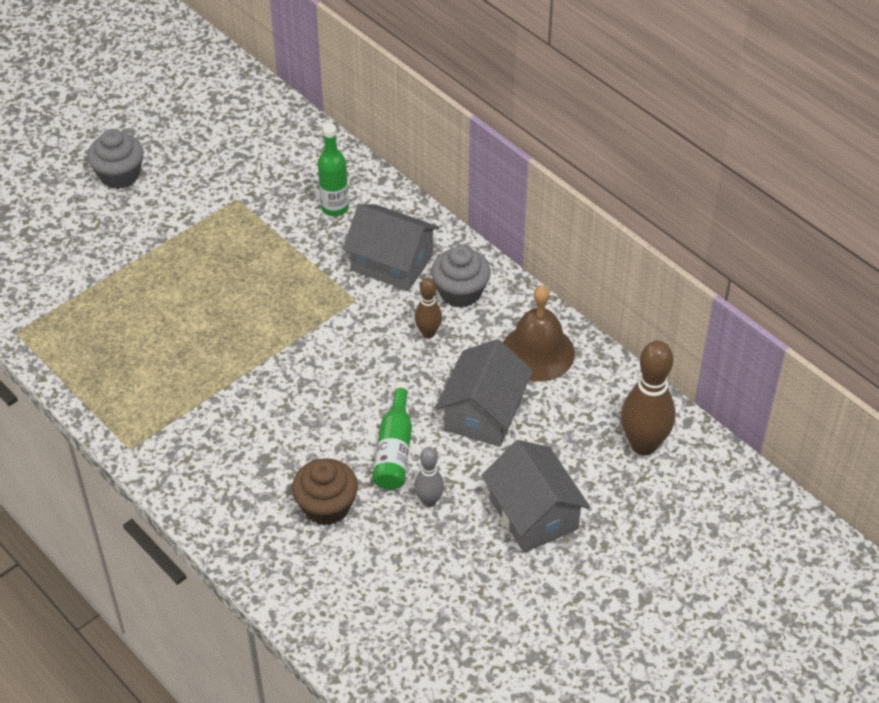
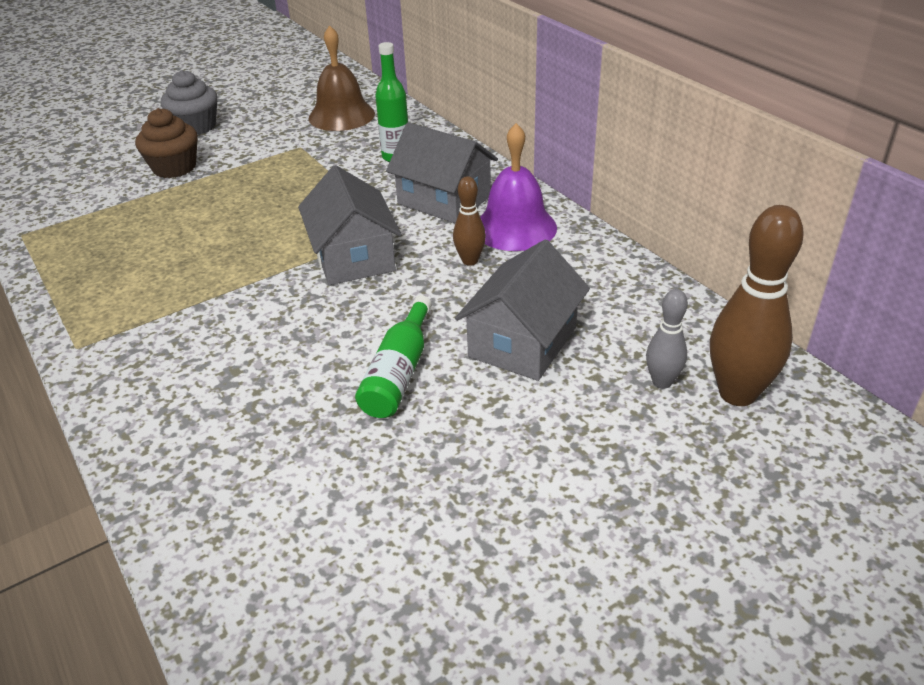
camera: 10 degrees right, 10 degrees down
brown cupcake [292,458,358,525] -> brown cupcake moved to [135,108,198,178]
grey bowling pin [414,447,444,507] -> grey bowling pin moved to [646,289,688,389]
grey cupcake [431,245,491,308] -> purple bell [480,123,557,251]
grey house [481,440,590,553] -> grey house moved to [298,165,402,285]
brown bell [503,285,575,382] -> brown bell moved to [309,25,375,131]

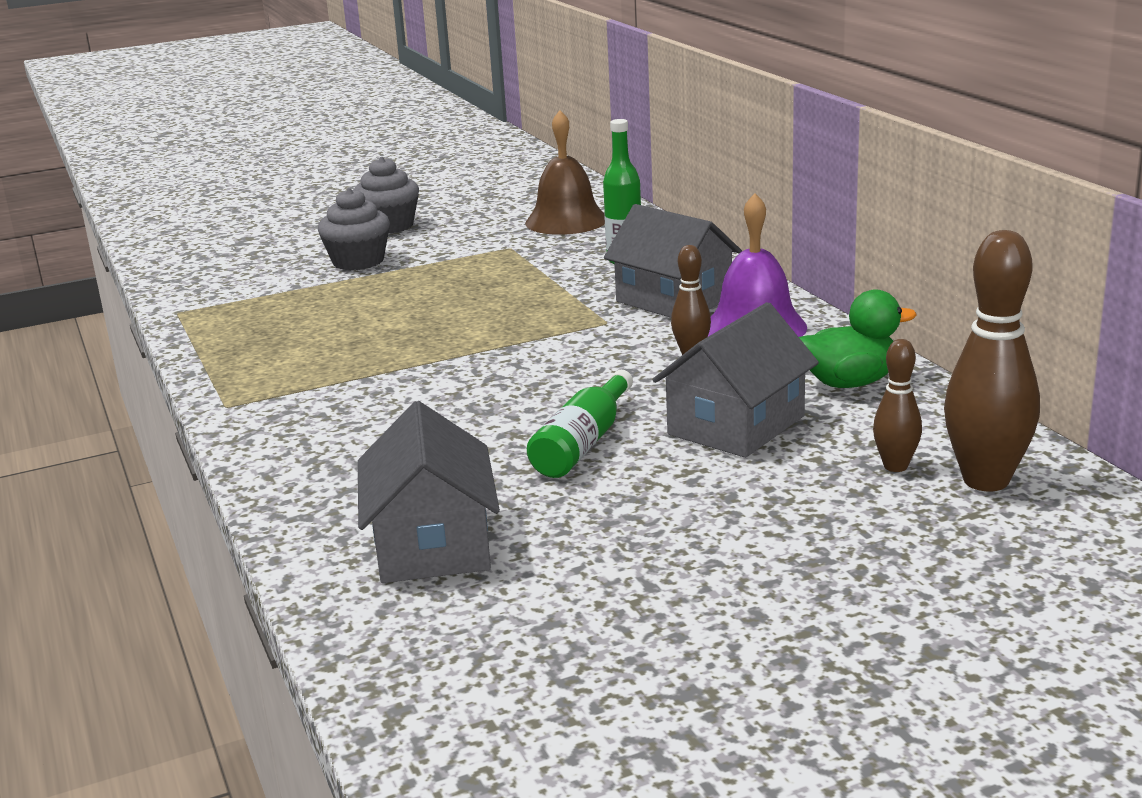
camera: 10 degrees right, 15 degrees down
brown cupcake [135,108,198,178] -> grey cupcake [318,188,390,270]
grey house [298,165,402,285] -> grey house moved to [358,401,500,583]
grey bowling pin [646,289,688,389] -> brown bowling pin [873,339,922,472]
none -> green duck [799,289,917,388]

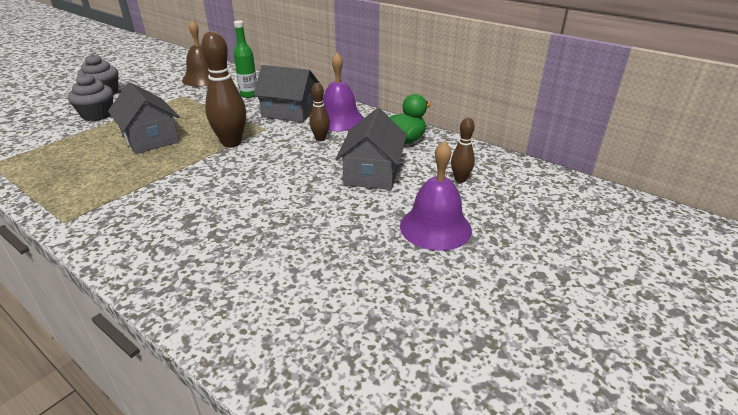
camera: 30 degrees left, 10 degrees up
grey house [358,401,500,583] -> grey house moved to [108,82,180,154]
green bottle [527,370,633,478] -> none
brown bowling pin [944,230,1040,491] -> brown bowling pin moved to [201,31,246,148]
none -> purple bell [400,141,472,251]

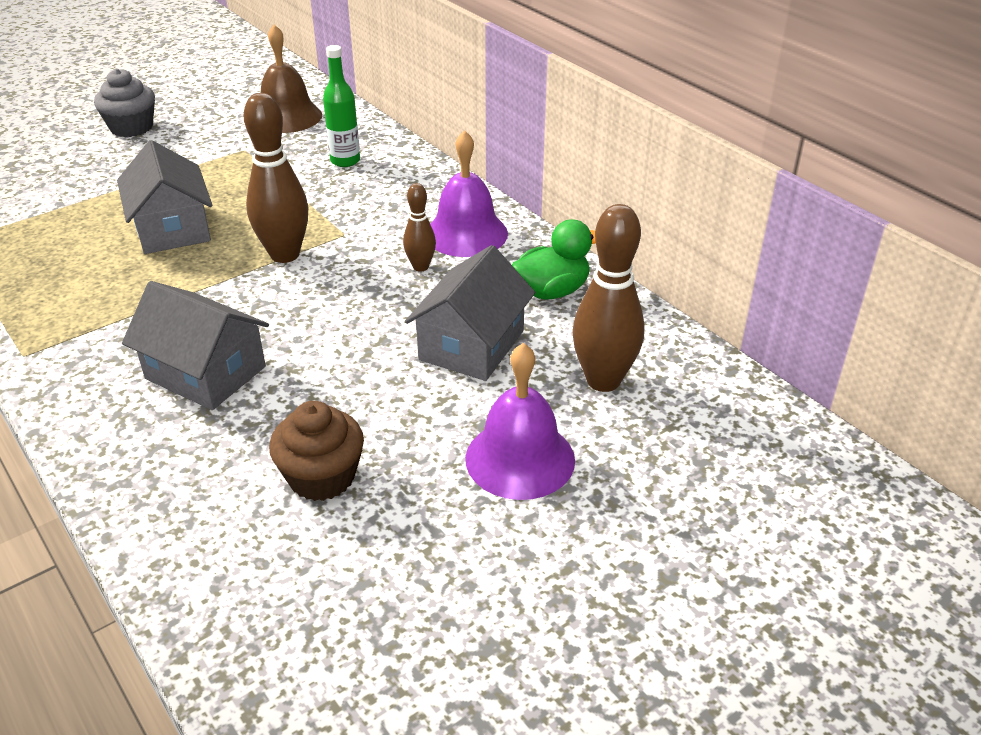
camera: 15 degrees right, 5 degrees up
grey cupcake [68,73,113,121] -> none
grey house [253,65,320,122] -> grey house moved to [122,281,269,410]
brown bowling pin [451,118,475,183] -> brown bowling pin [572,204,645,392], size x1.85
none -> brown cupcake [269,401,364,501]

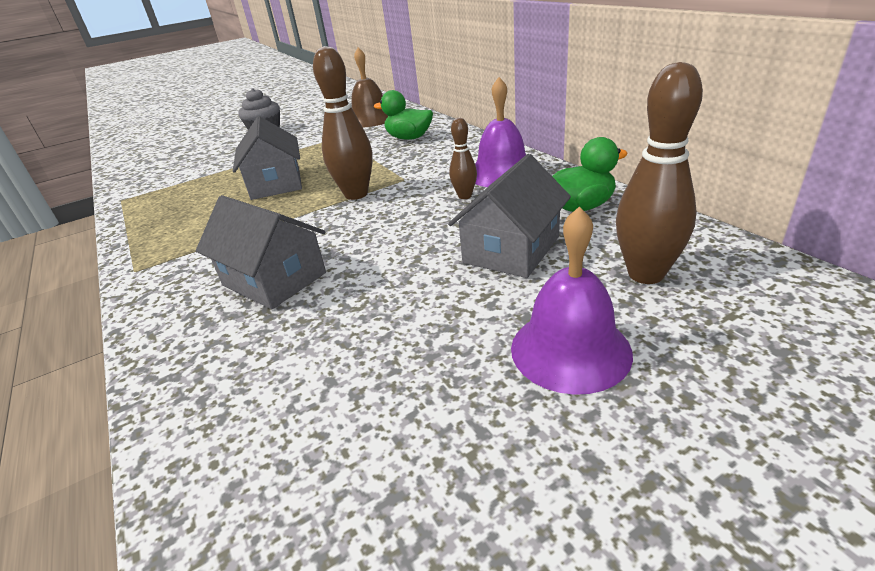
camera: 10 degrees right, 5 degrees down
brown cupcake [269,401,364,501] -> none
green bottle [323,45,360,167] -> green duck [374,90,433,140]

